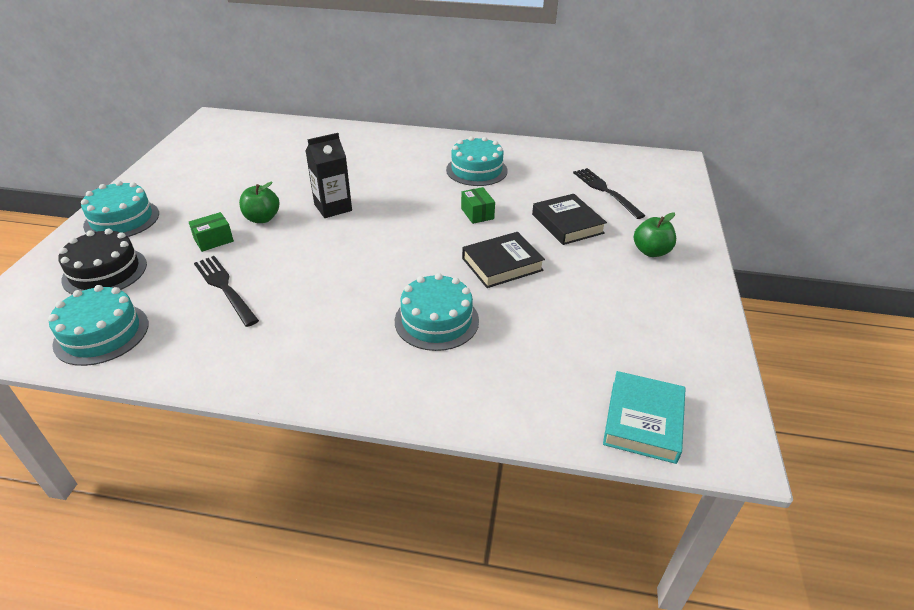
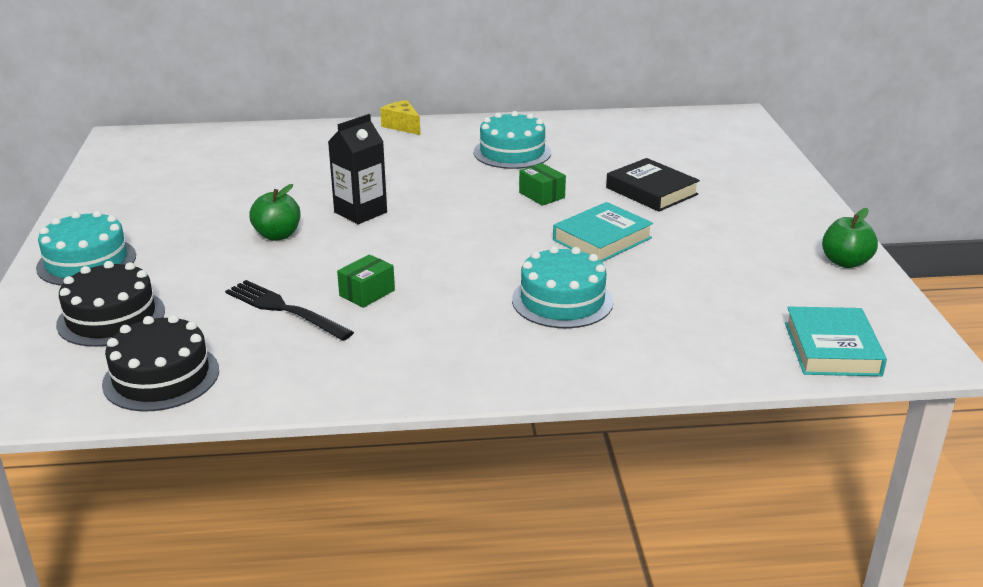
camera: 15 degrees left, 10 degrees down
turquoise cake [48,285,148,366] -> black cake [102,315,219,412]
green box [189,212,234,252] -> green box moved to [337,254,395,308]
black book [462,232,545,288] -> turquoise book [553,202,653,262]
black fork [573,168,645,219] -> none
green apple [634,212,676,257] -> green apple moved to [822,208,878,268]
none -> yellow cheese [380,100,420,135]

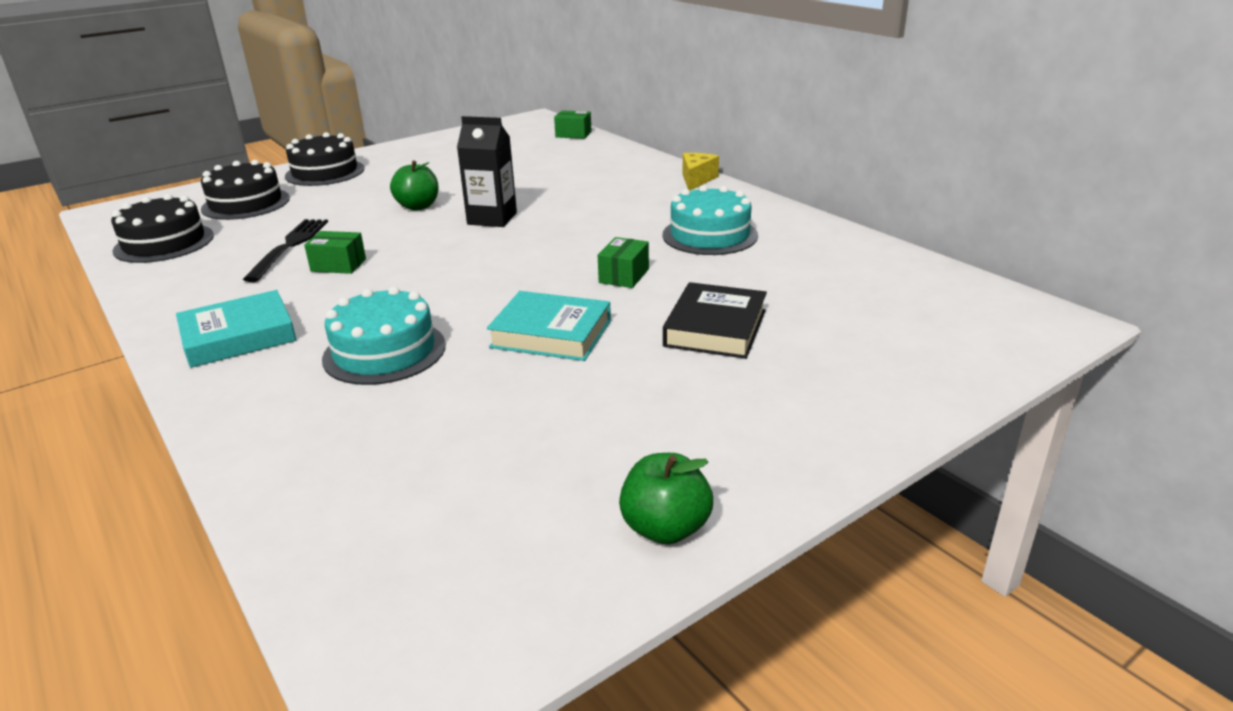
camera: 60 degrees right, 0 degrees up
turquoise cake [36,211,136,286] -> black cake [285,132,364,186]
turquoise book [785,307,887,376] -> turquoise book moved to [176,290,296,368]
none -> green box [554,110,592,139]

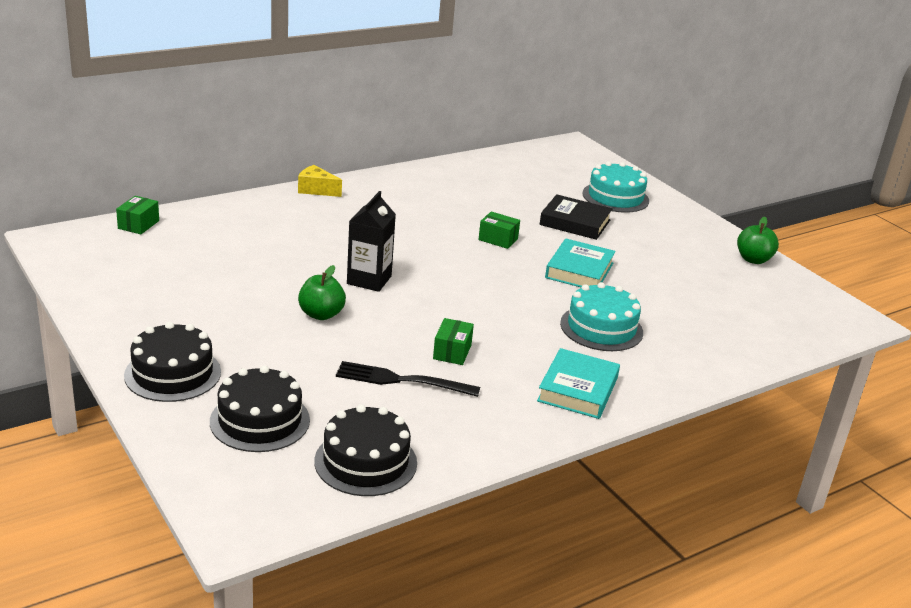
camera: 90 degrees left, 0 degrees up
turquoise book [176,290,296,368] -> turquoise book turned 45 degrees clockwise [537,348,620,419]
turquoise cake [663,185,758,255] -> turquoise cake moved to [582,161,649,213]

